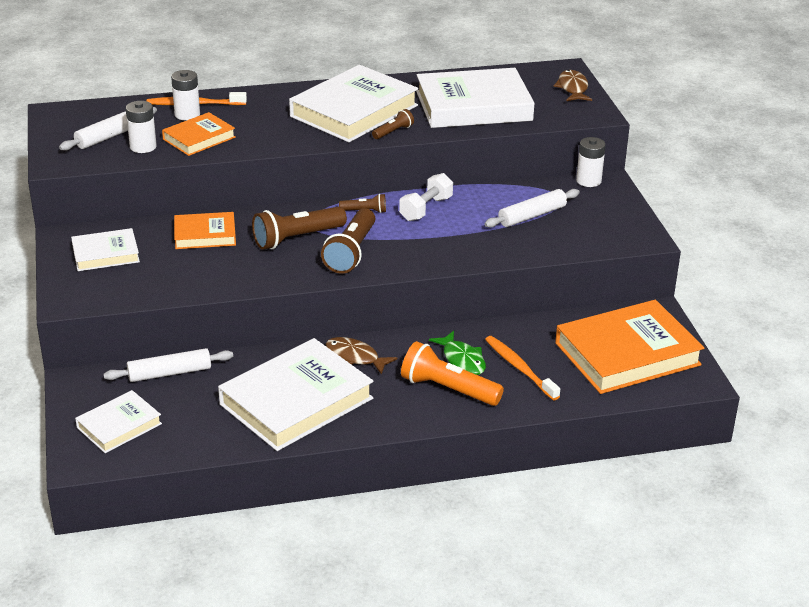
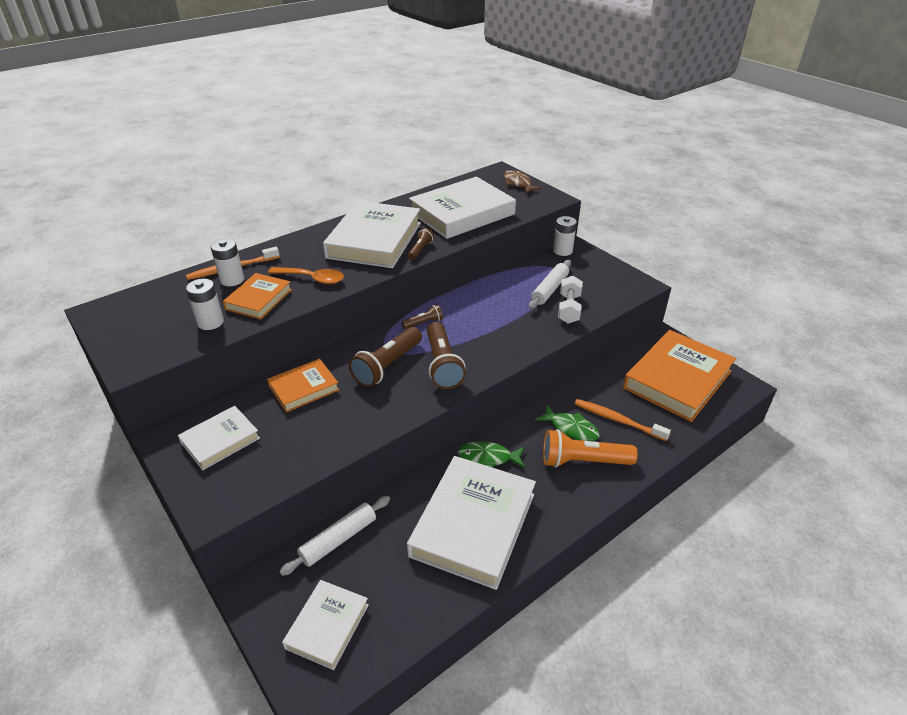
camera: 25 degrees left, 5 degrees up
white rolling pin [59,107,157,151] -> none
brown fish [325,337,397,375] -> green fish [458,441,525,468]
white dumbbell [399,173,453,221] -> white dumbbell moved to [558,276,583,324]
none -> orange spoon [268,267,344,284]

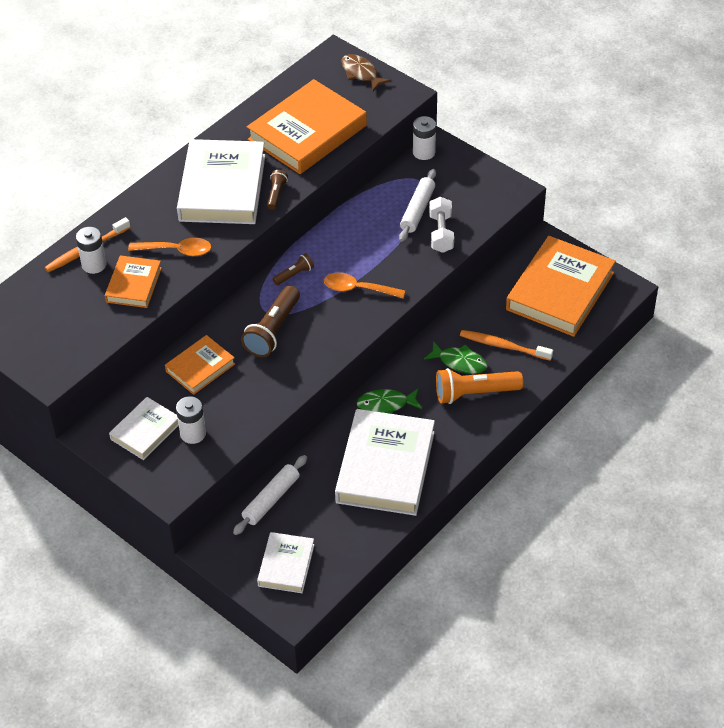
camera: 10 degrees left, 10 degrees up
white battery [186,279,224,330] -> white battery moved to [176,396,206,444]
white book [409,176,516,239] -> orange book [247,79,367,174]
brown flashlight [427,322,466,389] -> none
none -> orange spoon [324,273,405,298]

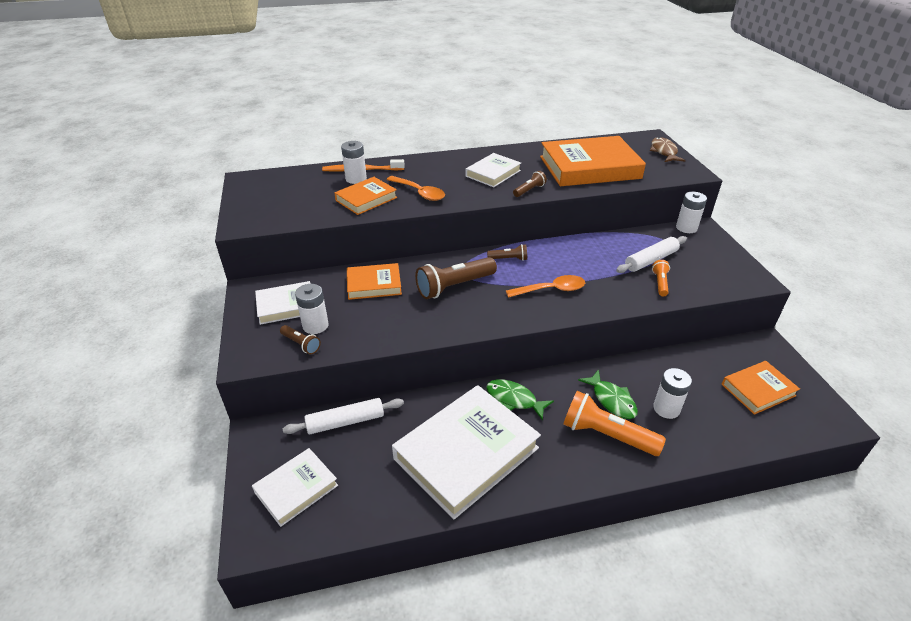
camera: 35 degrees right, 10 degrees down
white book [177,139,265,224] -> white book [466,153,521,187], size x0.54
orange spoon [324,273,405,298] -> orange spoon turned 120 degrees clockwise [506,275,585,298]
white dumbbell [429,196,454,253] -> orange flashlight [652,260,670,296]
orange toothbrush [460,330,553,361] -> white battery [653,368,692,419]
orange book [506,236,616,337] -> orange book [721,361,800,415], size x0.54
none -> brown flashlight [280,325,321,354]

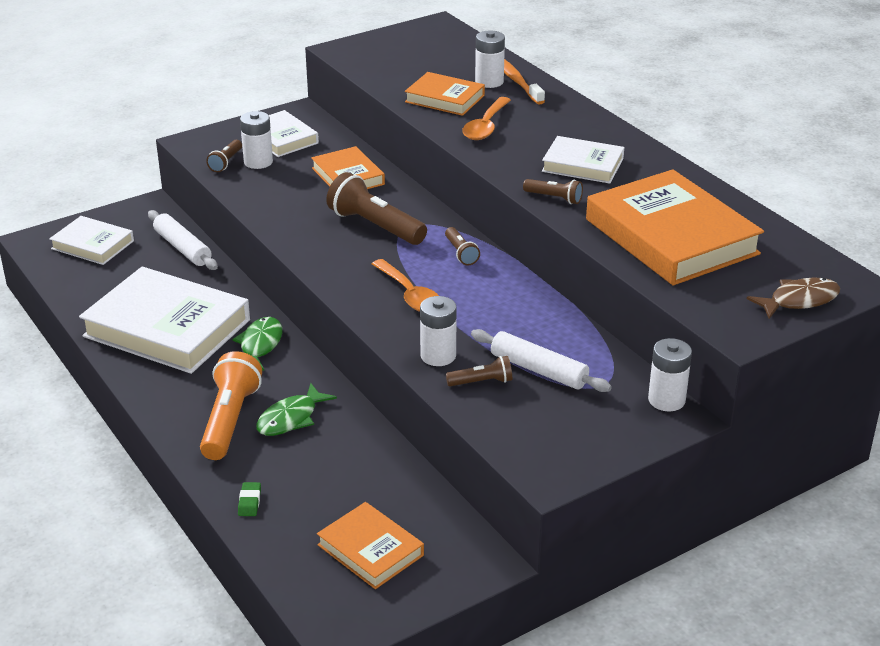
camera: 70 degrees right, 5 degrees down
orange flashlight [652,260,670,296] -> brown flashlight [446,356,512,386]
white battery [653,368,692,419] -> white battery moved to [420,296,457,366]
none -> green eraser [238,482,261,516]

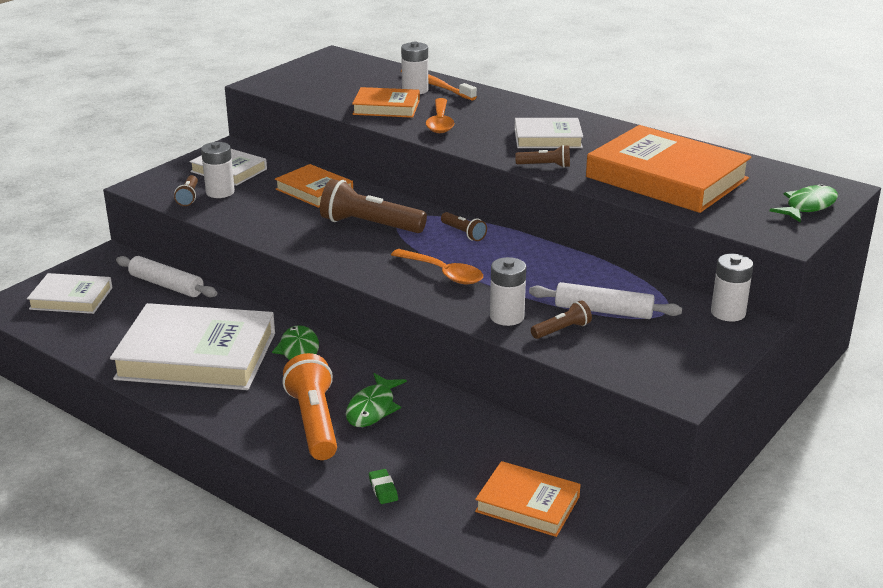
camera: 20 degrees left, 5 degrees down
brown fish [747,277,840,319] -> green fish [770,184,838,223]

